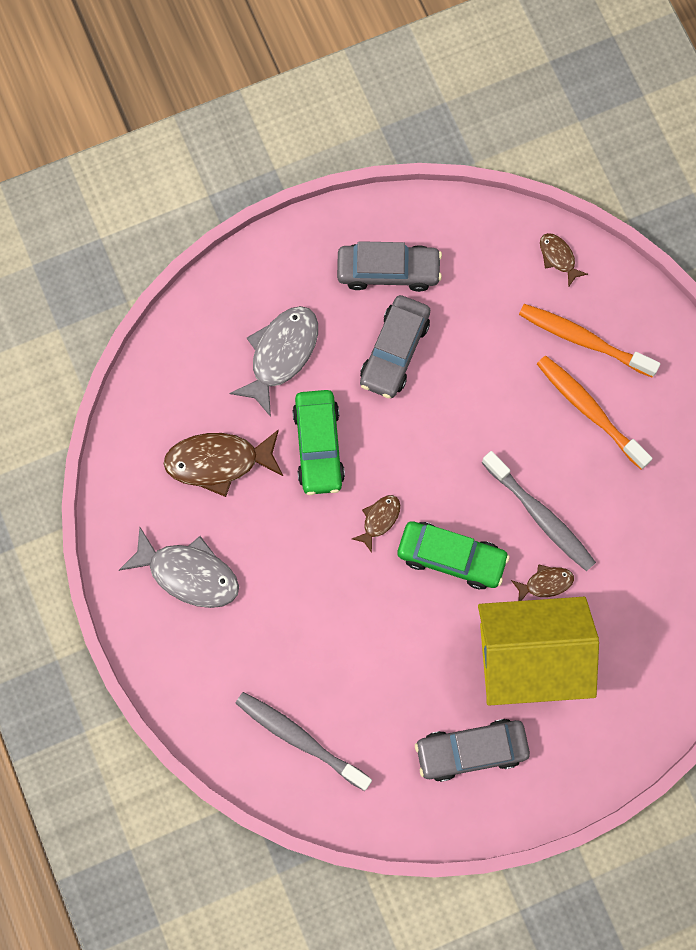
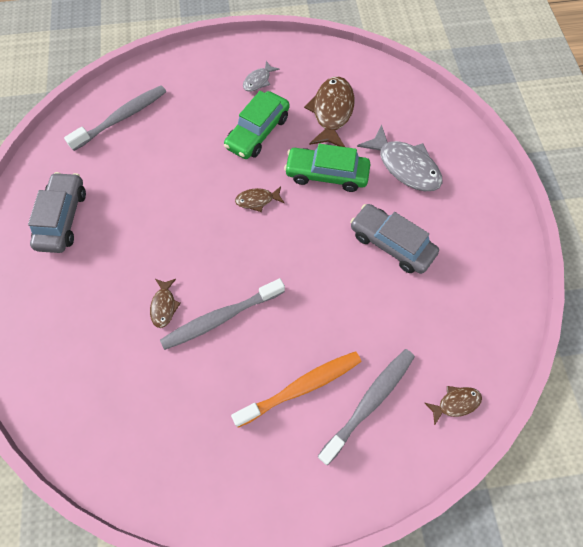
camera: 105 degrees right, 10 degrees down
grey fish [119,527,239,608] -> grey fish [243,61,280,92], size x0.52
grey car [337,241,442,292] -> none
brown fish [352,495,400,553] -> brown fish turned 120 degrees clockwise [235,186,284,212]
green car [398,521,510,589] -> green car moved to [224,91,290,159]
yellow house [478,597,599,705] -> none
orange toothbrush [519,304,660,378] -> grey toothbrush [318,349,415,465]

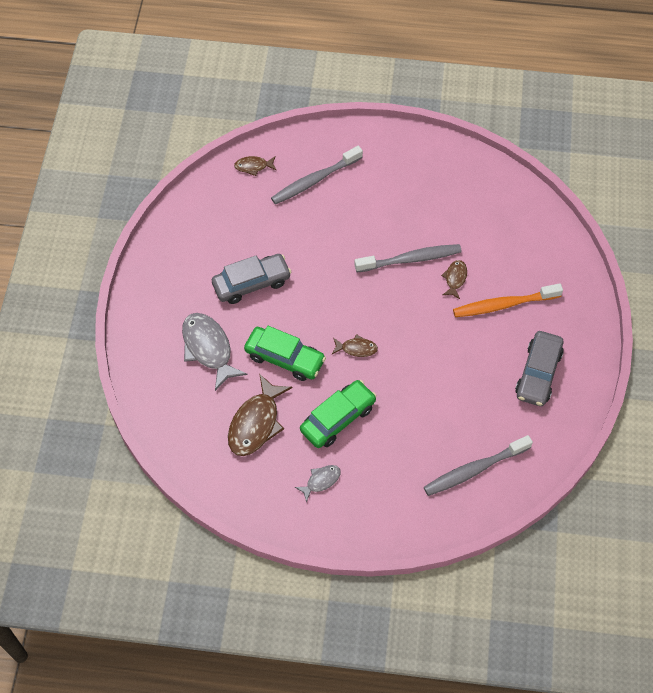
camera: 165 degrees left, 5 degrees down
orange toothbrush [231,351,361,428] -> orange toothbrush moved to [453,283,563,317]
grey car [350,204,439,274] -> grey car turned 75 degrees counterclockwise [212,254,291,304]

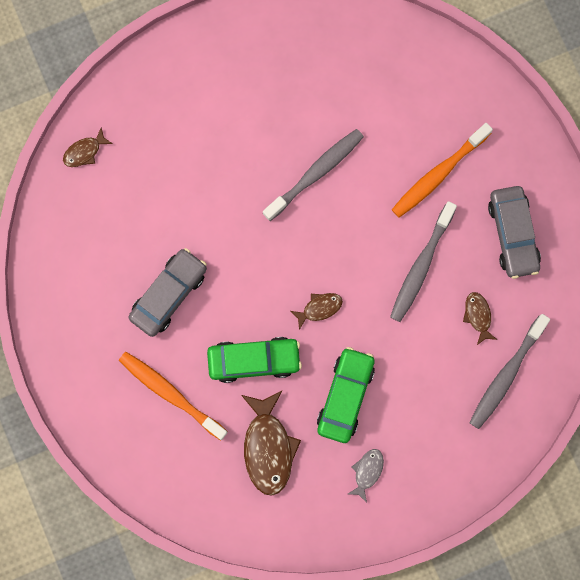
camera: 30 degrees left, 20 degrees up
grey fish [182,313,247,391] -> orange toothbrush [119,352,228,441]
grey toothbrush [271,146,363,204] -> grey toothbrush moved to [390,201,457,322]
brown fish [441,260,467,299] -> brown fish moved to [463,292,497,345]

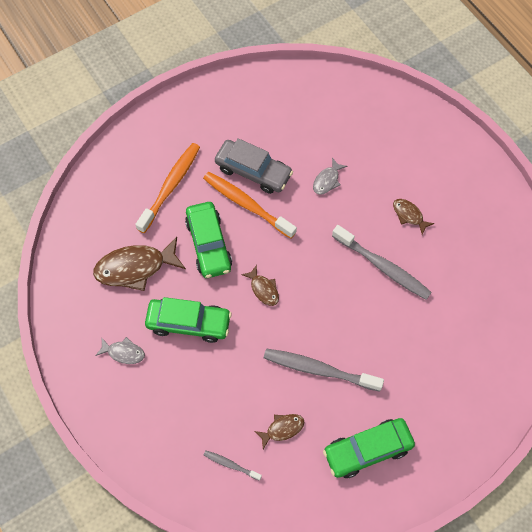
camera: 80 degrees right, 15 degrees down
brown fish [63,128,113,167] -> brown fish moved to [393,199,435,235]
orange toothbrush [392,123,493,218] -> orange toothbrush moved to [203,172,297,239]
grey toothbrush [469,314,550,429] -> grey toothbrush [204,451,262,481], size x0.49
grey car [488,186,541,279] -> green car [323,418,415,478]
none -> grey fish [313,158,347,195]

